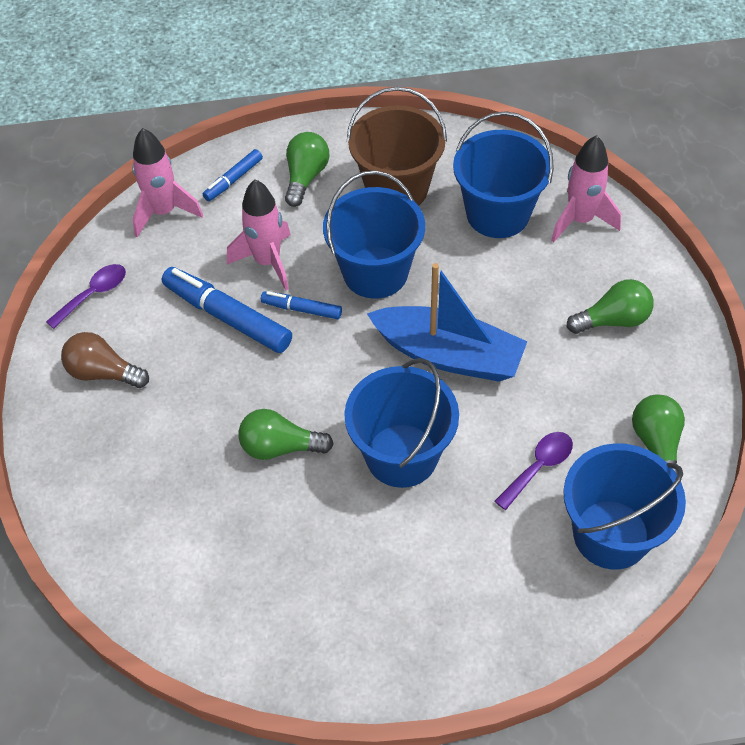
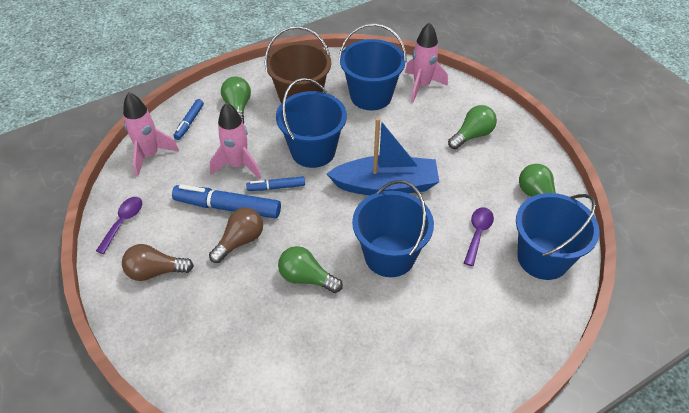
camera: 25 degrees left, 5 degrees down
green light bulb [238,409,334,460] -> green light bulb turned 45 degrees clockwise [278,246,343,293]
none -> brown light bulb [209,208,263,263]

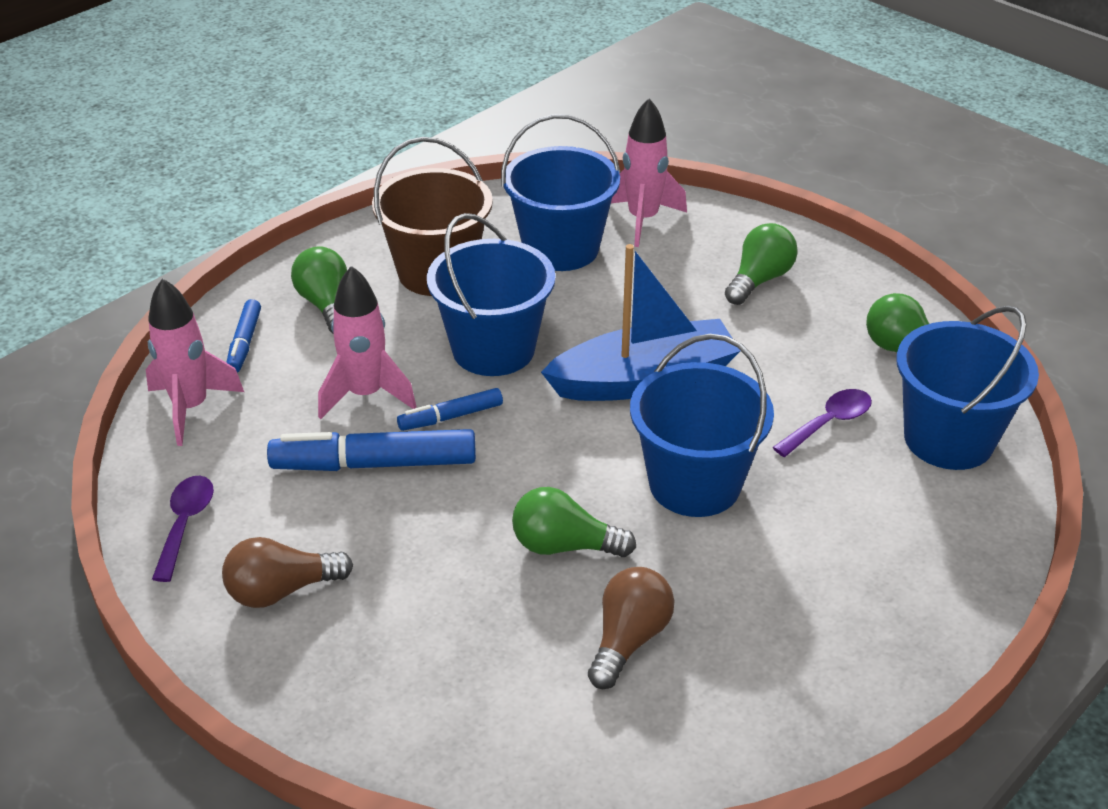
camera: 15 degrees left, 10 degrees down
brown light bulb [209,208,263,263] -> brown light bulb moved to [588,567,674,689]
purple spoon [464,207,494,266] -> purple spoon turned 45 degrees clockwise [772,389,872,457]

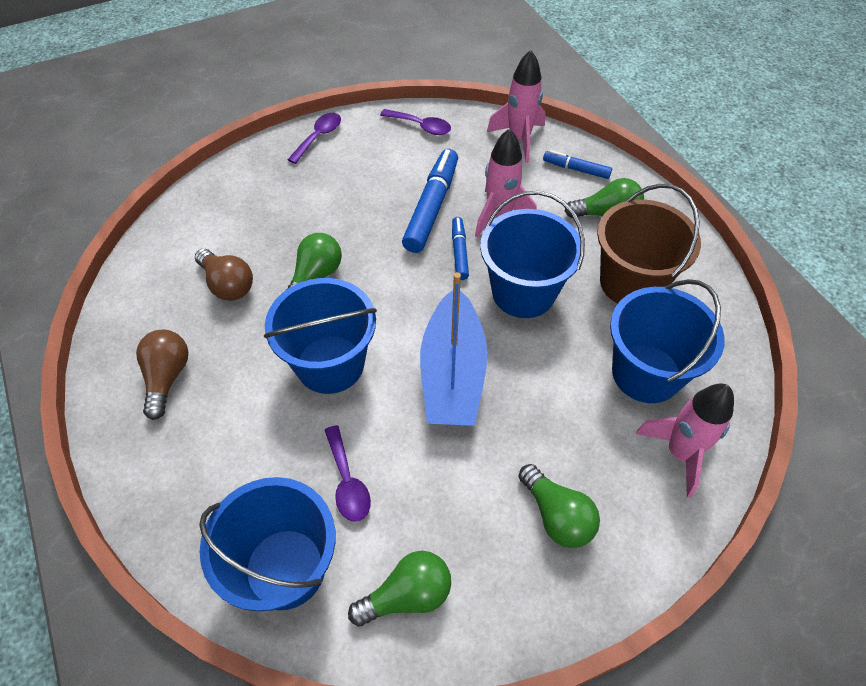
camera: 110 degrees right, 15 degrees up
brown light bulb [222,537,353,608] -> brown light bulb moved to [136,330,188,420]
none -> purple spoon [288,113,341,164]

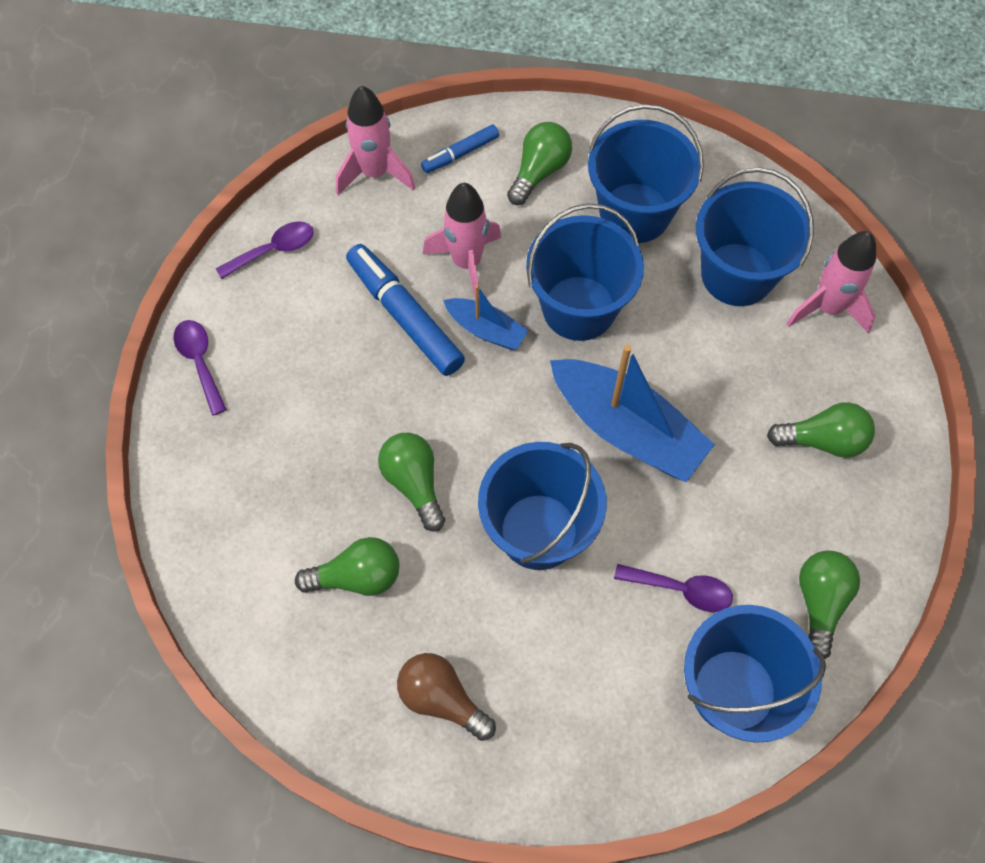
camera: 55 degrees left, 10 degrees up
brown light bulb [195,249,253,301] -> green light bulb [295,537,399,596]
blue marker [452,217,469,280] -> blue boat [443,285,529,350]
brown bucket [597,184,701,303] -> blue bucket [588,104,704,243]

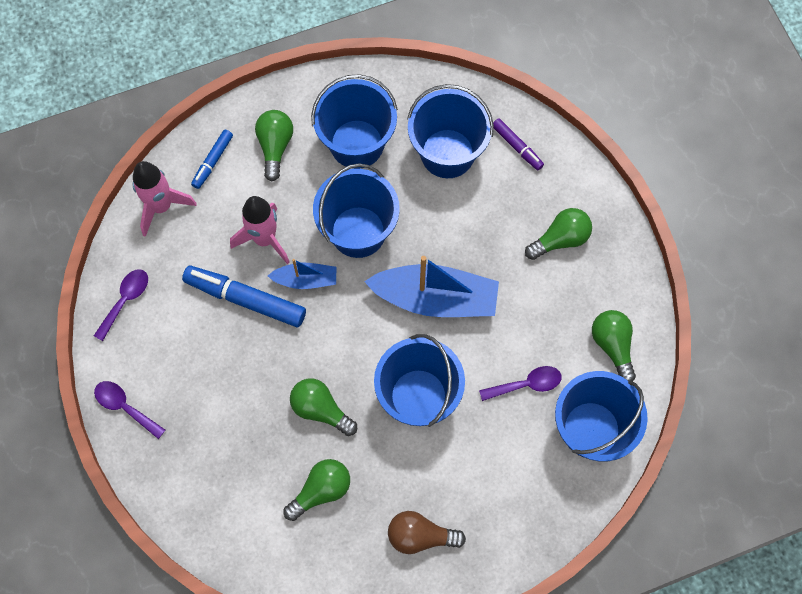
camera: 30 degrees left, 5 degrees up
pink rocket [786,231,876,334] -> purple marker [493,118,544,170]

